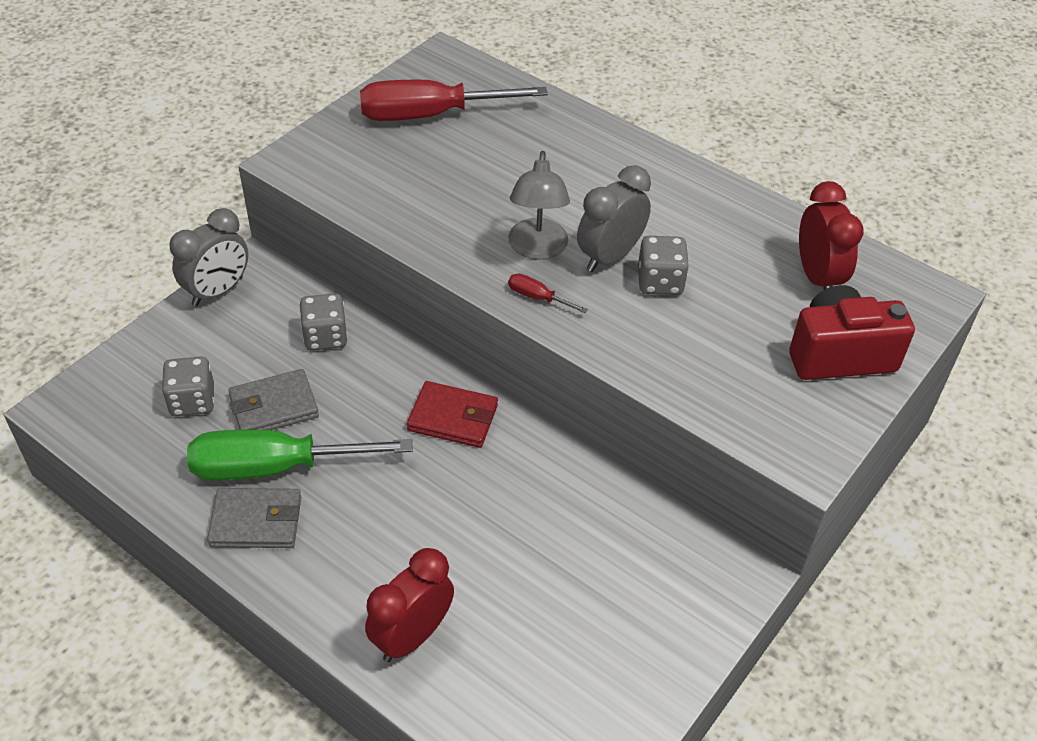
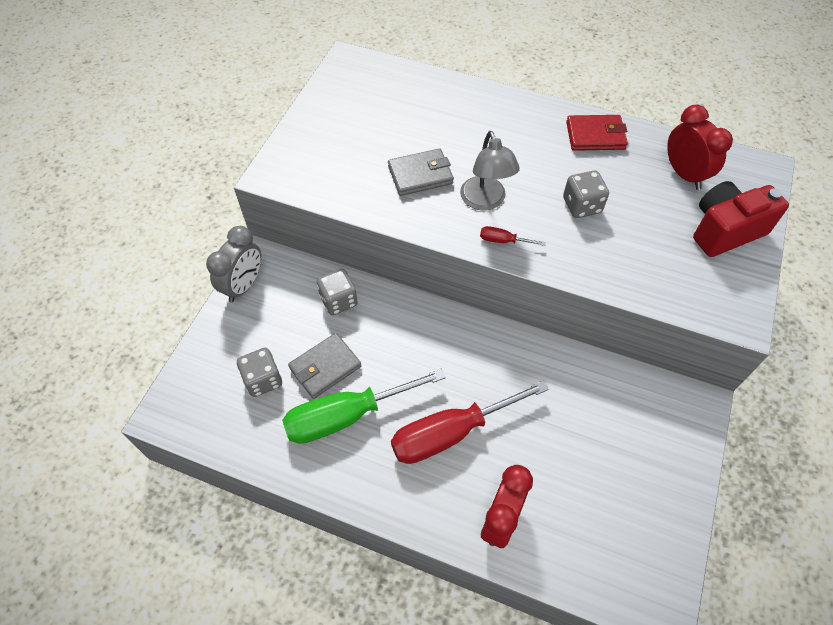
camera: 15 degrees left, 10 degrees up
grey wallet [207,488,301,548] -> grey wallet moved to [388,148,454,196]
red screwdriver [360,80,548,121] -> red screwdriver moved to [391,381,549,464]
red wallet [407,381,498,448] -> red wallet moved to [566,115,628,151]
grey clock [577,165,651,272] -> none

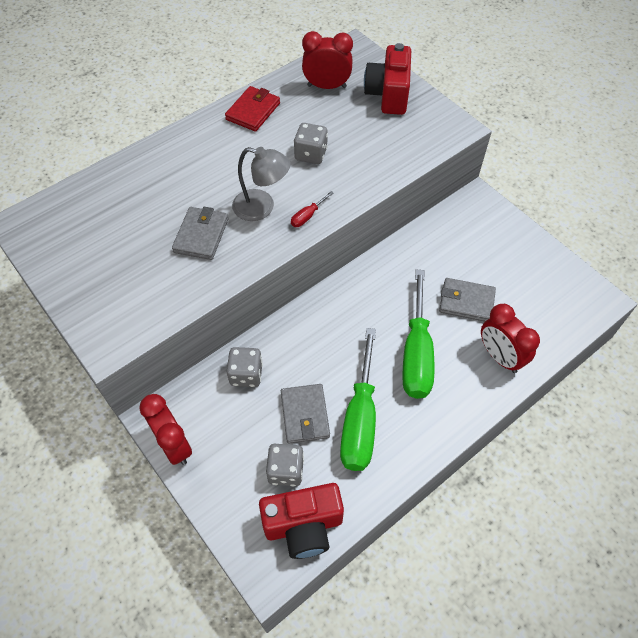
camera: 60 degrees left, 0 degrees up
grey clock [206,226,261,302] -> red clock [139,394,192,465]
red screwdriver [391,381,549,464] -> green screwdriver [403,270,434,399]
none -> red camera [259,483,344,559]
none -> grey wallet [439,278,496,322]

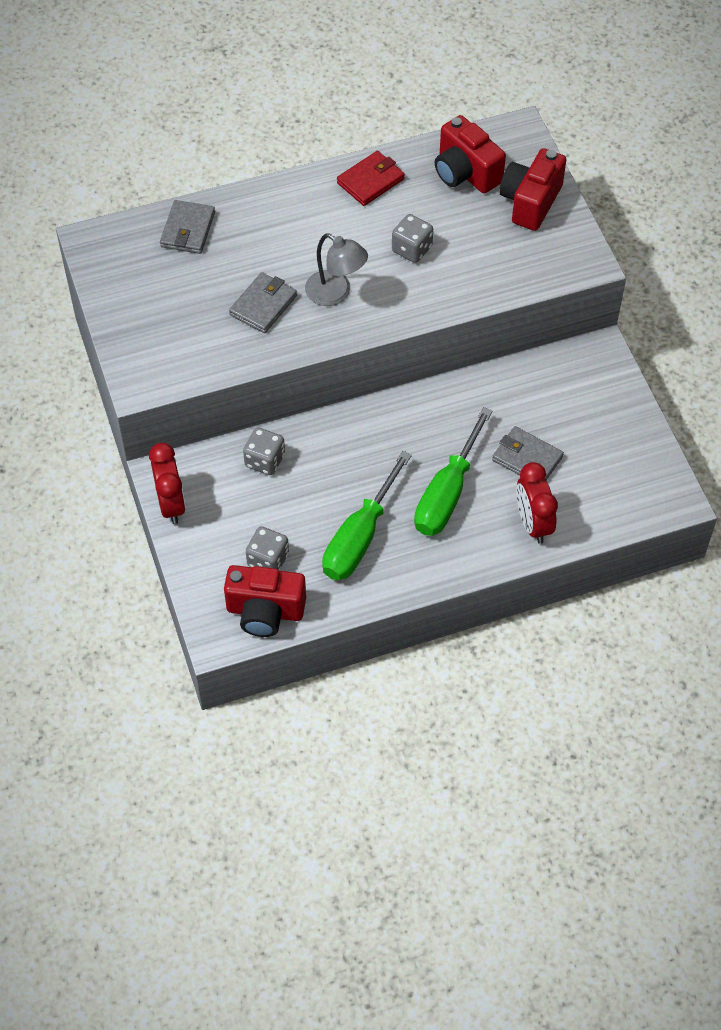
camera: 20 degrees right, 0 degrees up
grey wallet [281,384,330,444] -> grey wallet moved to [160,200,215,254]
red screwdriver [291,191,334,227] -> none
red clock [302,31,353,89] -> red camera [435,115,506,193]

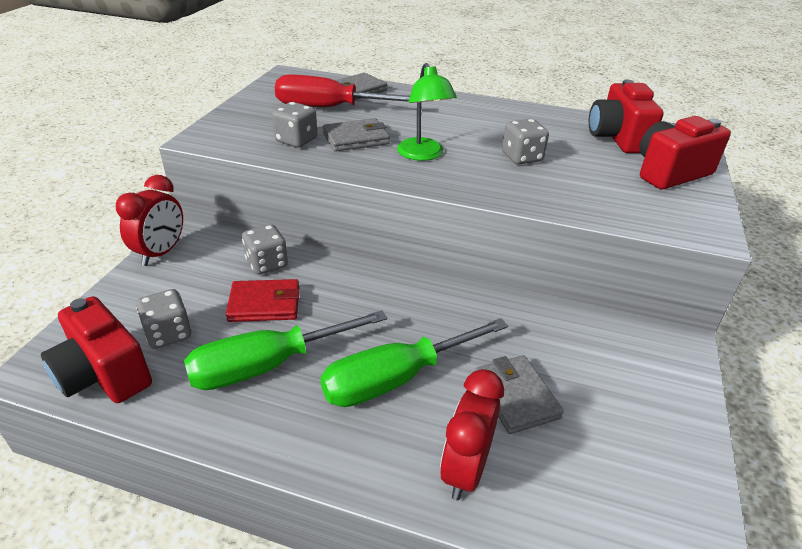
camera: 35 degrees right, 20 degrees down
grey lamp [305,233,368,306] -> green lamp [397,63,457,161]
red wallet [337,151,405,206] -> red wallet moved to [226,279,300,322]
none -> grey dice [272,102,317,148]
none -> red screwdriver [275,74,410,107]

